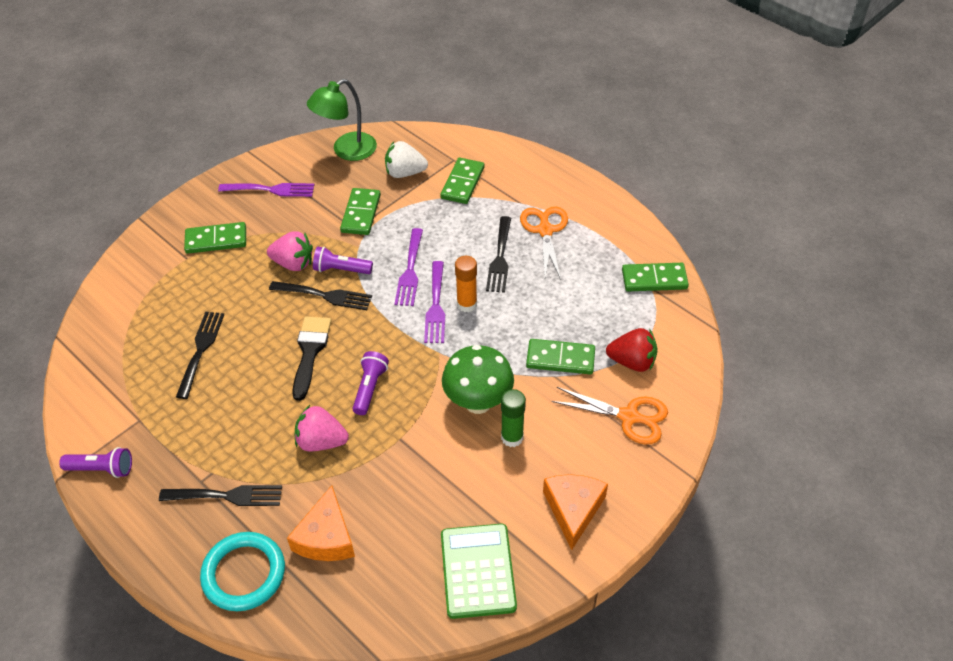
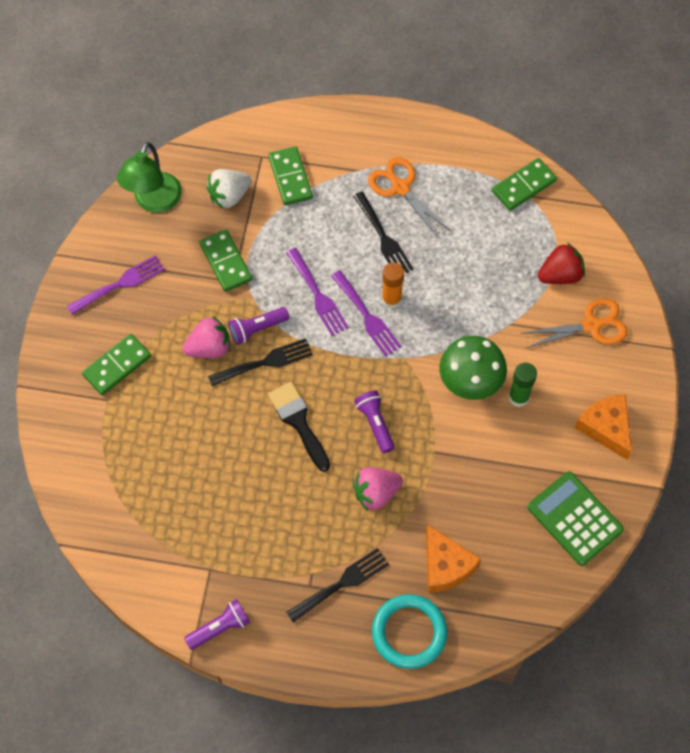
camera: 35 degrees left, 15 degrees up
black fork [176,312,224,399] -> none
green domino [526,339,595,375] -> none

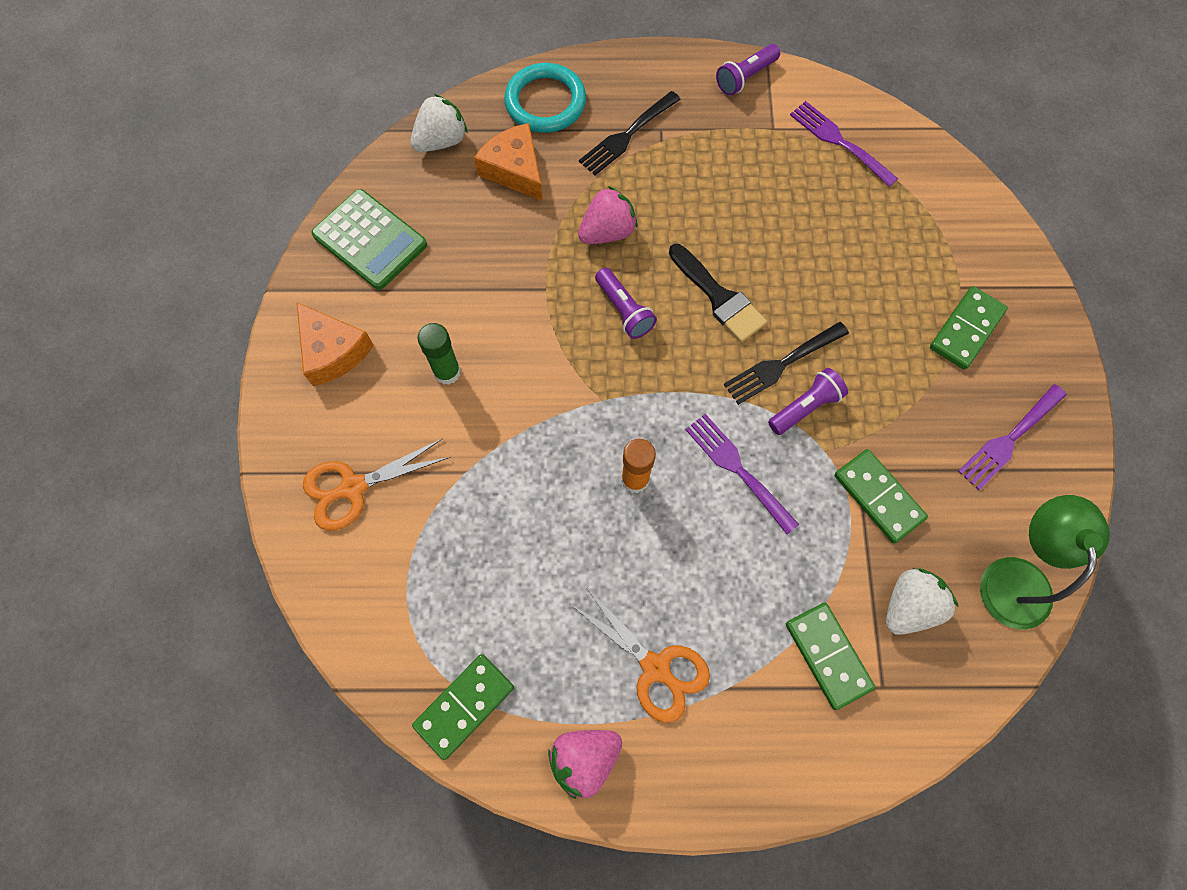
camera: 170 degrees right, 5 degrees up
pink strawberry [183,316,231,358] -> pink strawberry moved to [548,730,622,799]
purple fork [331,270,402,357] -> purple fork moved to [790,101,898,187]
black fork [353,192,414,273] -> none
green mushroom [439,336,507,400] -> none
red strawberry [538,243,585,284] -> none
none -> white strawberry [410,94,468,152]

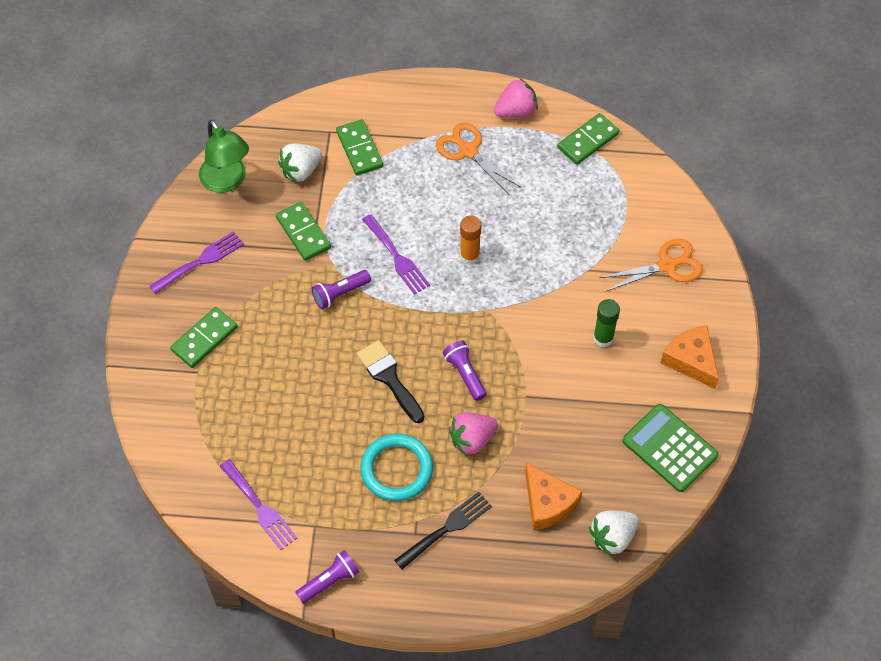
camera: 175 degrees left, 10 degrees down
turquoise ring [504,63,586,133] -> turquoise ring moved to [360,434,433,501]
black fork [724,322,849,405] -> none
green lamp [980,495,1110,629] -> green lamp turned 45 degrees counterclockwise [199,120,249,193]

